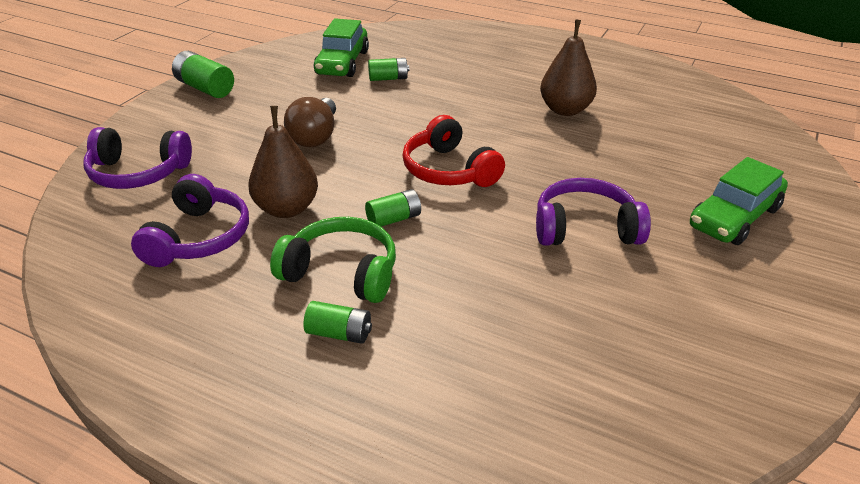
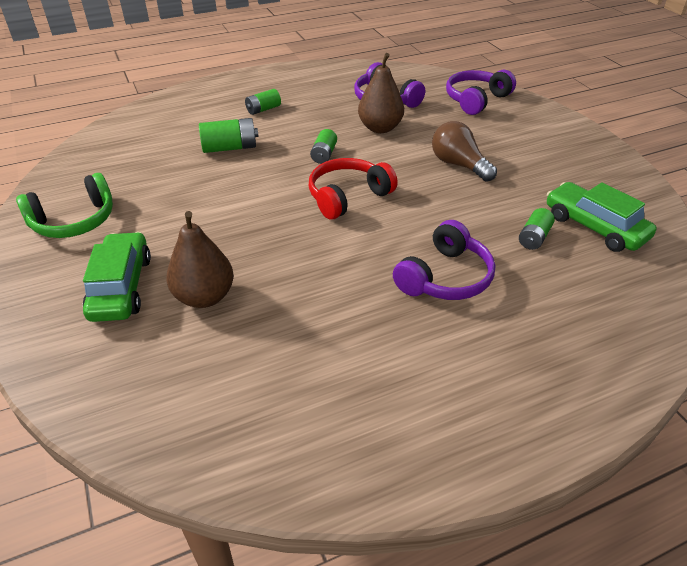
camera: 130 degrees right, 5 degrees up
green battery [172,51,234,98] -> green battery moved to [199,118,259,153]
green headphones [270,217,396,303] -> green headphones moved to [16,173,113,238]
red headphones [402,115,505,187] -> red headphones turned 45 degrees counterclockwise [309,158,398,220]
purple headphones [536,178,651,245] -> purple headphones moved to [393,220,495,300]
brown pear [540,20,597,116] -> brown pear moved to [166,211,234,308]

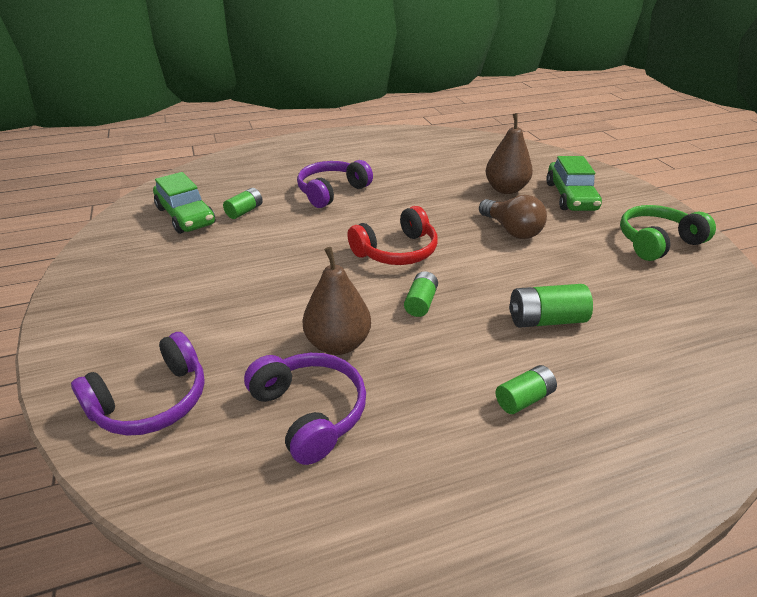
camera: 175 degrees left, 5 degrees down
brown light bulb [432,121,497,182] -> brown light bulb moved to [479,195,547,239]

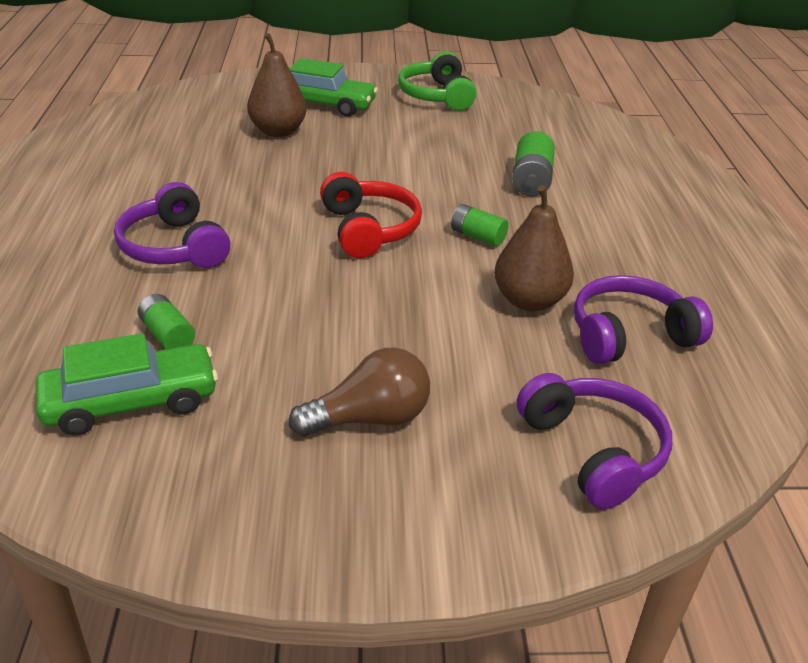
camera: 75 degrees left, 0 degrees up
brown light bulb [479,195,547,239] -> brown light bulb moved to [289,347,430,437]
green battery [496,365,557,414] -> none

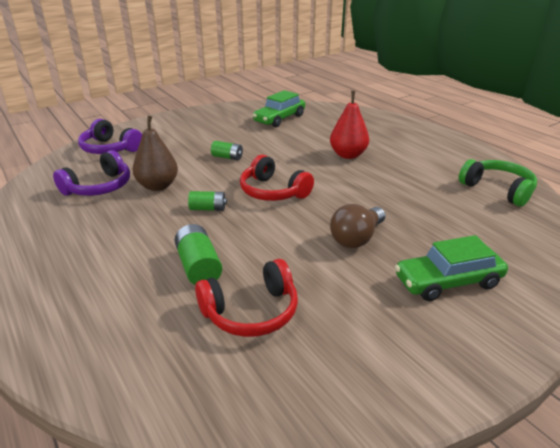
camera: 150 degrees right, 5 degrees down
purple headphones [114,182,230,268] -> red pear [330,91,369,159]
green battery [138,294,195,349] -> green battery moved to [211,141,243,160]
brown pear [247,33,307,137] -> none
brown light bulb [289,347,430,437] -> brown light bulb moved to [330,204,385,248]
green headphones [398,51,476,111] -> green headphones moved to [459,159,537,206]
none -> red headphones [195,259,298,337]

